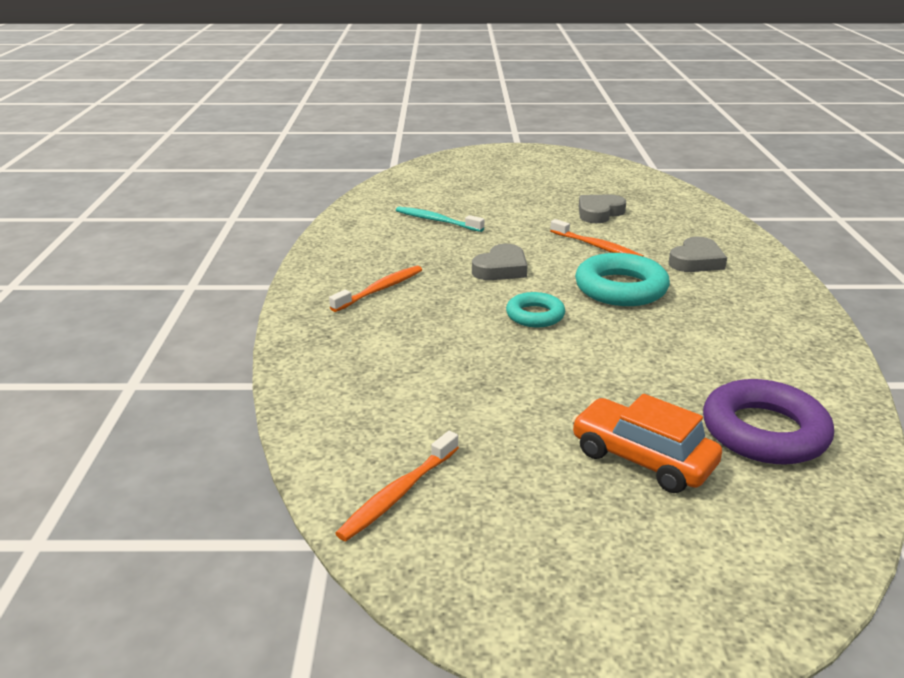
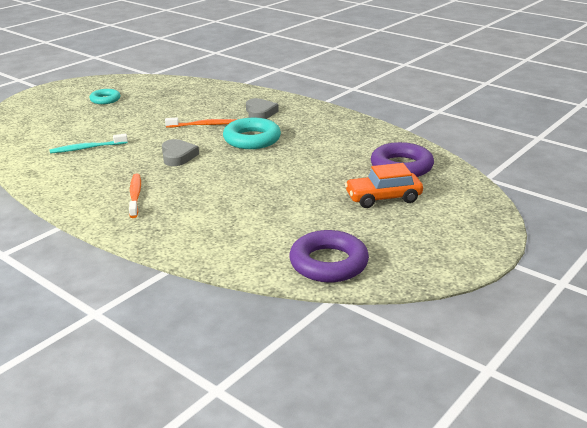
camera: 50 degrees left, 0 degrees up
orange toothbrush [335,431,459,541] -> purple ring [289,230,369,282]
turquoise ring [506,292,565,327] -> turquoise ring moved to [89,89,121,104]
grey heart [579,194,626,223] -> none

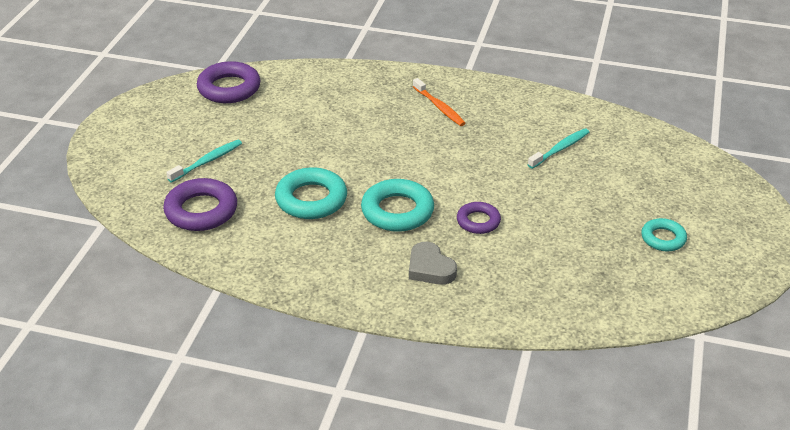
camera: 155 degrees right, 10 degrees up
grey heart [162,139,199,166] -> none
orange toothbrush [165,118,237,128] -> purple ring [457,202,501,234]
orange car [345,163,423,208] -> turquoise toothbrush [166,140,242,183]
none -> turquoise ring [275,167,347,219]

